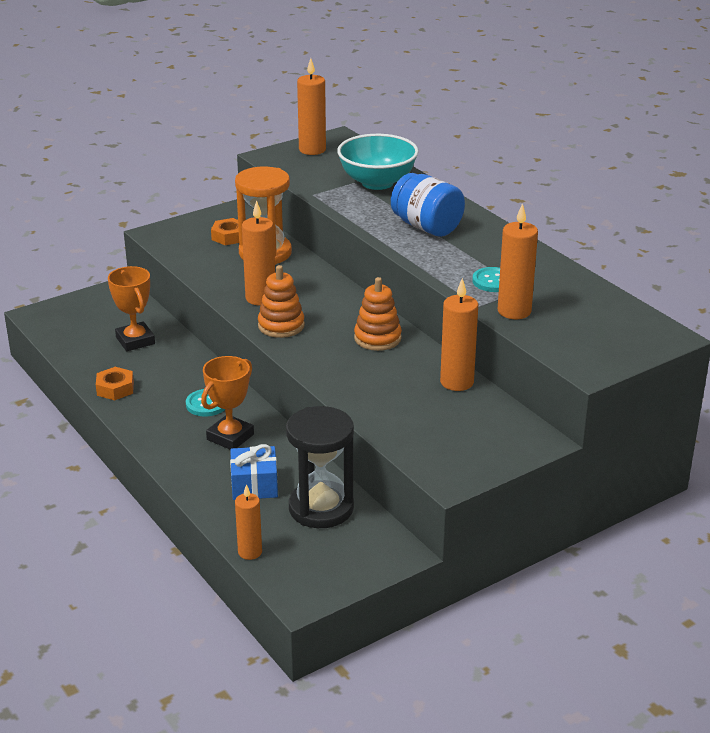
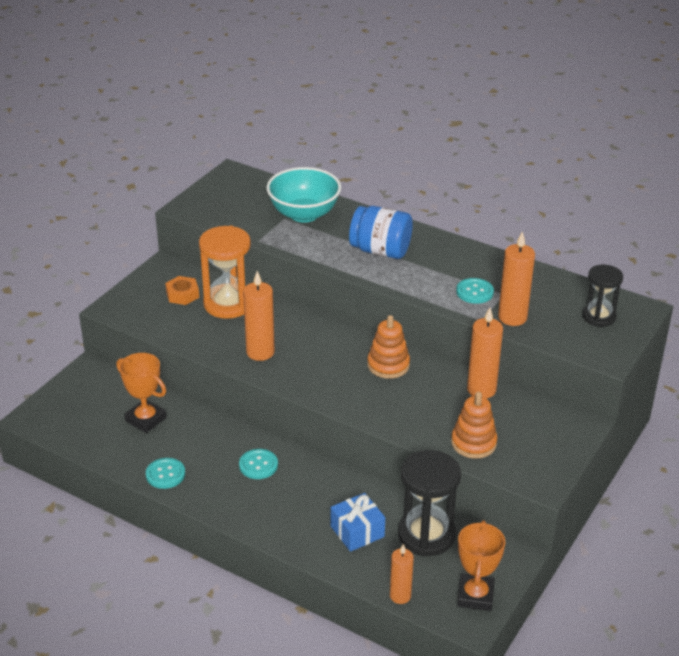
camera: 25 degrees left, 5 degrees up
orange nut [96,367,134,400] -> turquoise button [146,458,185,489]
orange trophy [201,356,254,449] -> orange trophy moved to [457,520,505,611]
orange stacking toy [258,265,305,338] -> orange stacking toy moved to [451,392,497,459]
orange candle [297,58,326,155] -> none
none -> black hourglass [582,265,623,327]

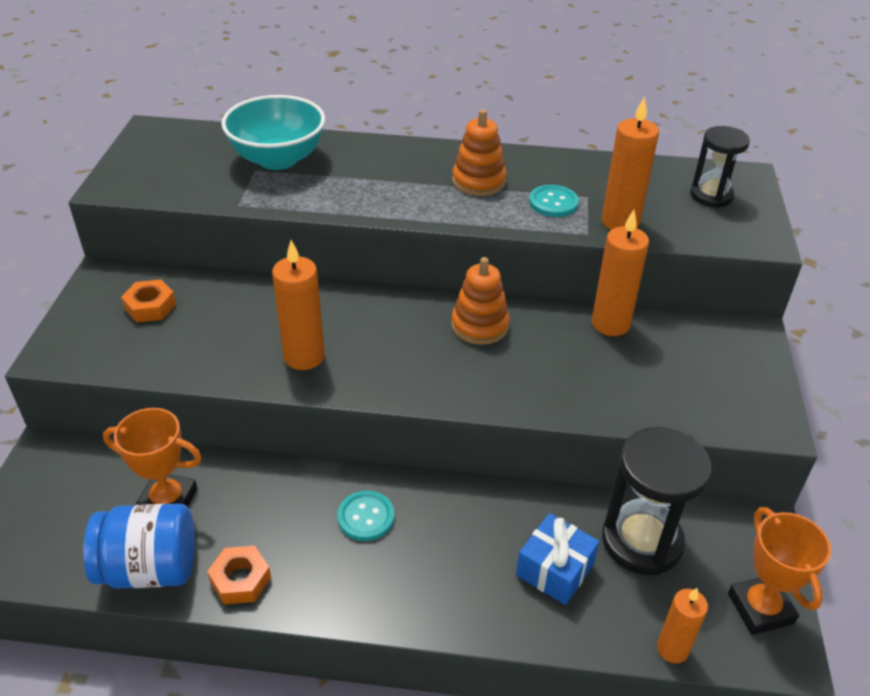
camera: 25 degrees left, 5 degrees up
turquoise button [146,458,185,489] -> orange nut [207,546,271,604]
orange hourglass [199,226,251,319] -> none
blue jar [349,206,413,259] -> blue jar moved to [83,503,195,589]
orange stacking toy [451,392,497,459] -> orange stacking toy moved to [452,109,506,196]

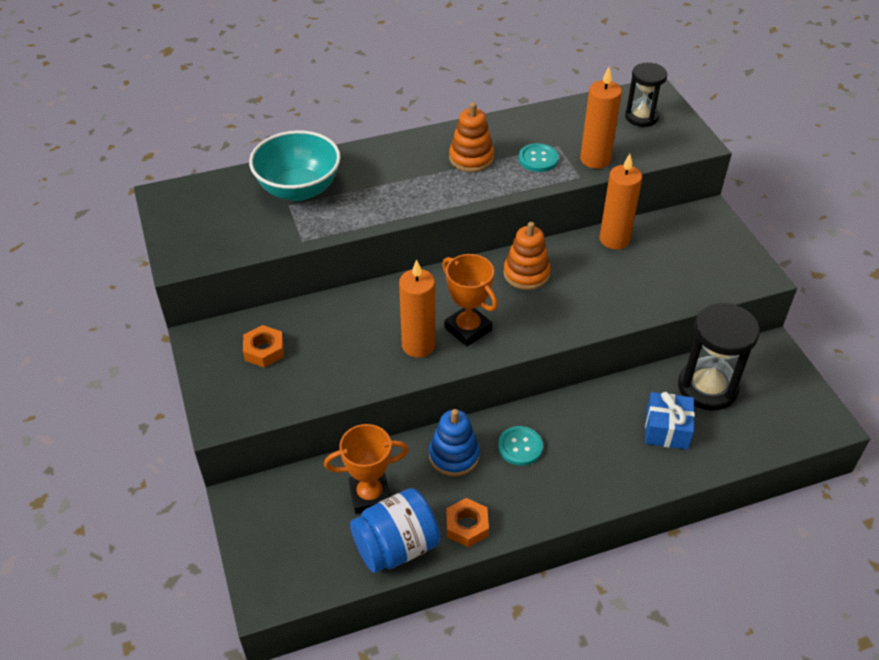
camera: 25 degrees left, 5 degrees up
orange candle [657,588,708,663] -> none
orange trophy [728,507,831,635] -> orange trophy moved to [442,254,498,346]
none -> blue stacking toy [429,409,480,477]

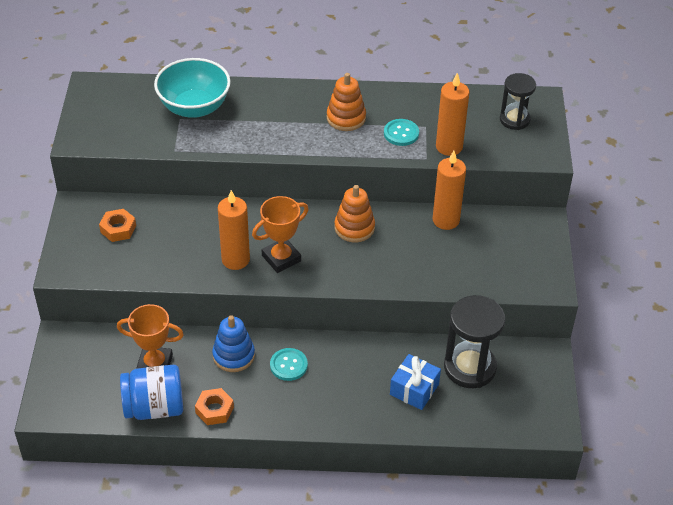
camera: 20 degrees right, 0 degrees up
orange trophy [442,254,498,346] -> orange trophy turned 75 degrees clockwise [252,196,309,273]

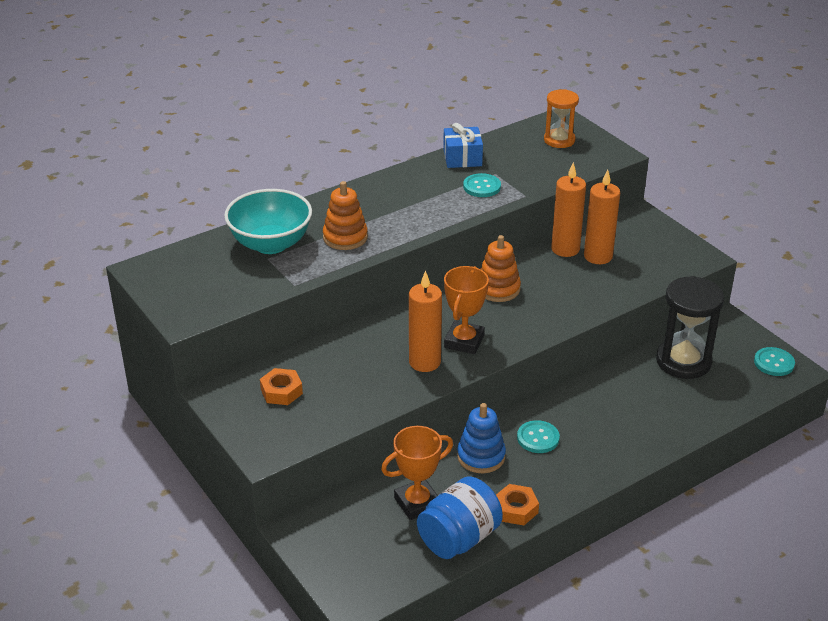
camera: 35 degrees left, 10 degrees down
orange stacking toy [327,73,366,131] -> orange stacking toy moved to [323,181,368,250]
blue gift [390,354,441,410] -> blue gift moved to [443,123,483,168]
orange candle [436,73,469,156] -> orange candle moved to [584,170,620,264]
black hourglass [500,73,536,130] -> orange hourglass [544,89,579,148]
none -> turquoise button [754,347,795,376]

